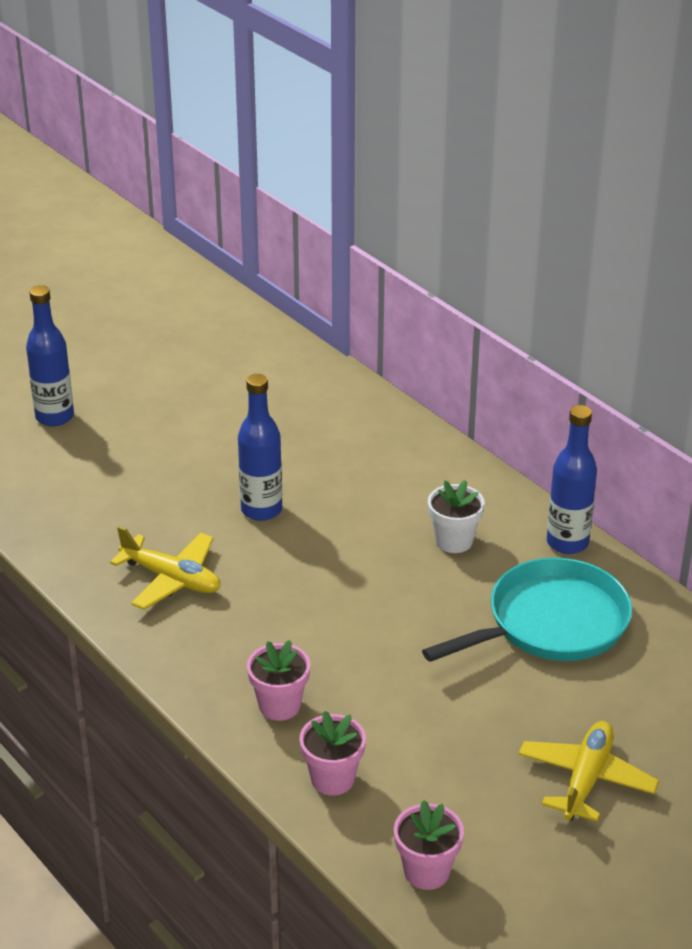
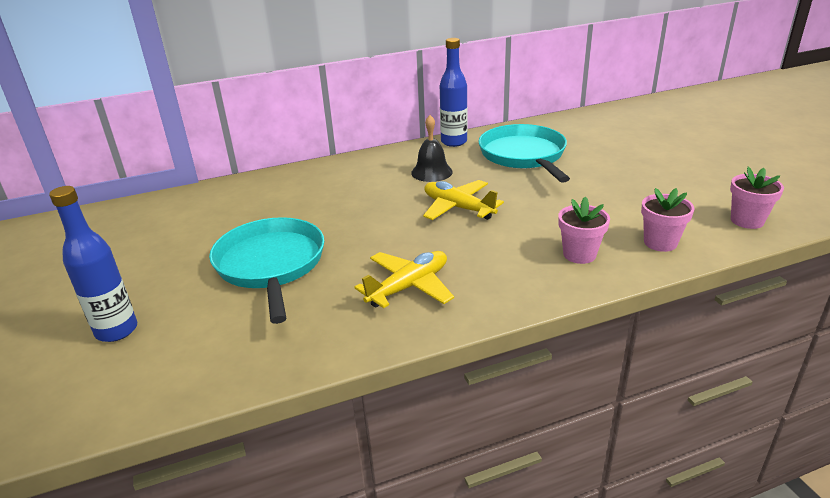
camera: 70 degrees left, 5 degrees down
blue bottle [238,374,282,521] -> none
white flower pot [428,480,485,553] -> black bell [411,115,453,182]
yellow plane [519,721,659,822] -> yellow plane moved to [423,180,504,220]
none -> turquoise pan [209,217,324,324]

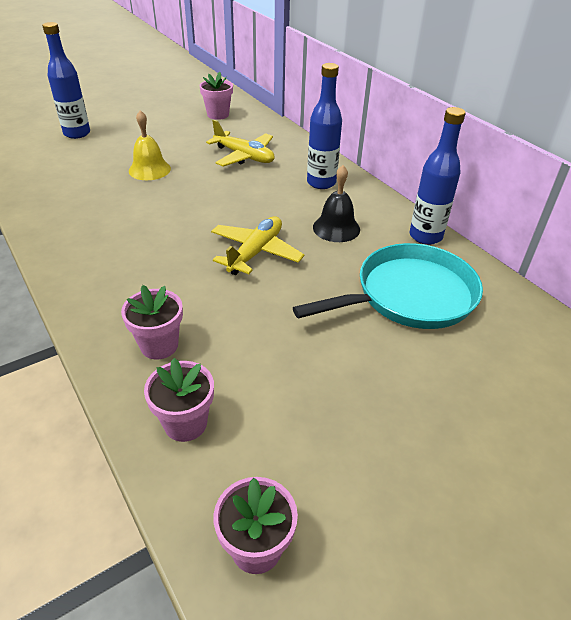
camera: 75 degrees right, 10 degrees up
turquoise pan [209,217,324,324] -> yellow bell [129,110,171,180]
yellow plane [354,251,454,308] -> yellow plane moved to [206,119,275,167]
none -> pink flower pot [199,72,233,120]
none -> blue bottle [307,63,342,189]

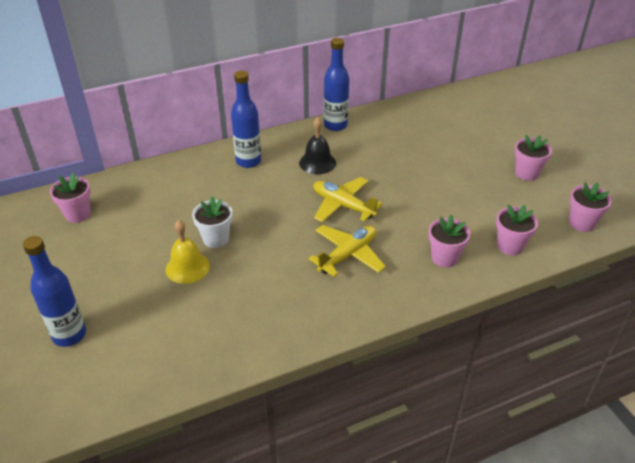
camera: 80 degrees left, 0 degrees up
yellow plane [206,119,275,167] -> yellow plane moved to [308,225,386,277]
turquoise pan [293,243,483,329] -> none
none -> white flower pot [192,196,233,248]
none -> pink flower pot [514,135,552,181]

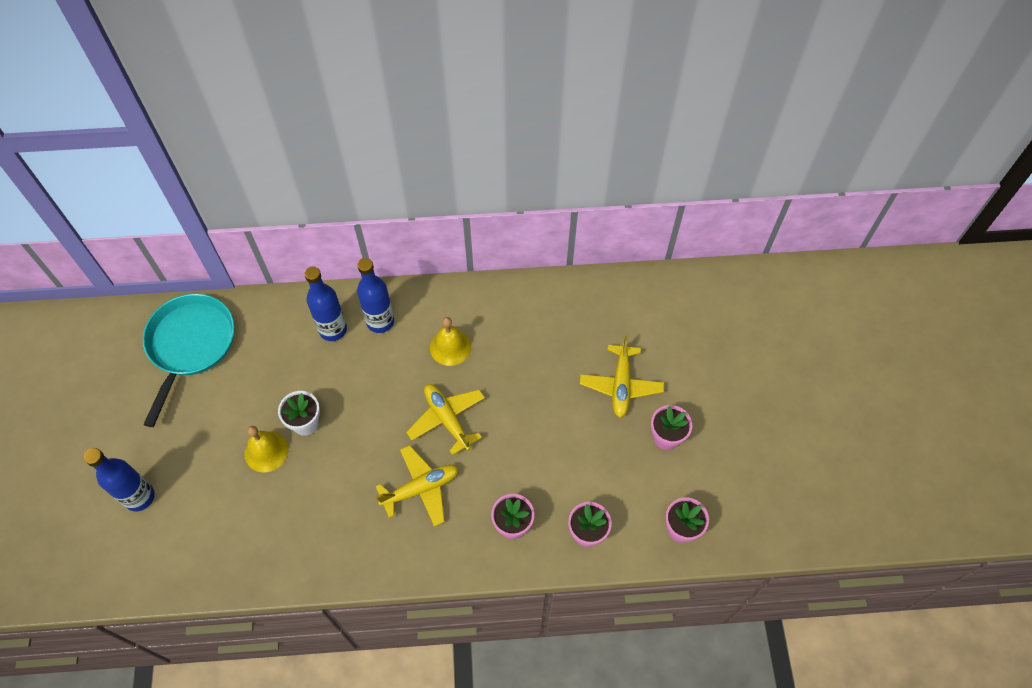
camera: 20 degrees right, 20 degrees up
pink flower pot [50,173,91,223] -> turquoise pan [143,294,235,427]
black bell [299,117,336,174] -> yellow bell [430,317,471,366]
blue bottle [324,38,349,131] -> blue bottle moved to [305,266,347,341]
none -> yellow plane [580,335,664,418]

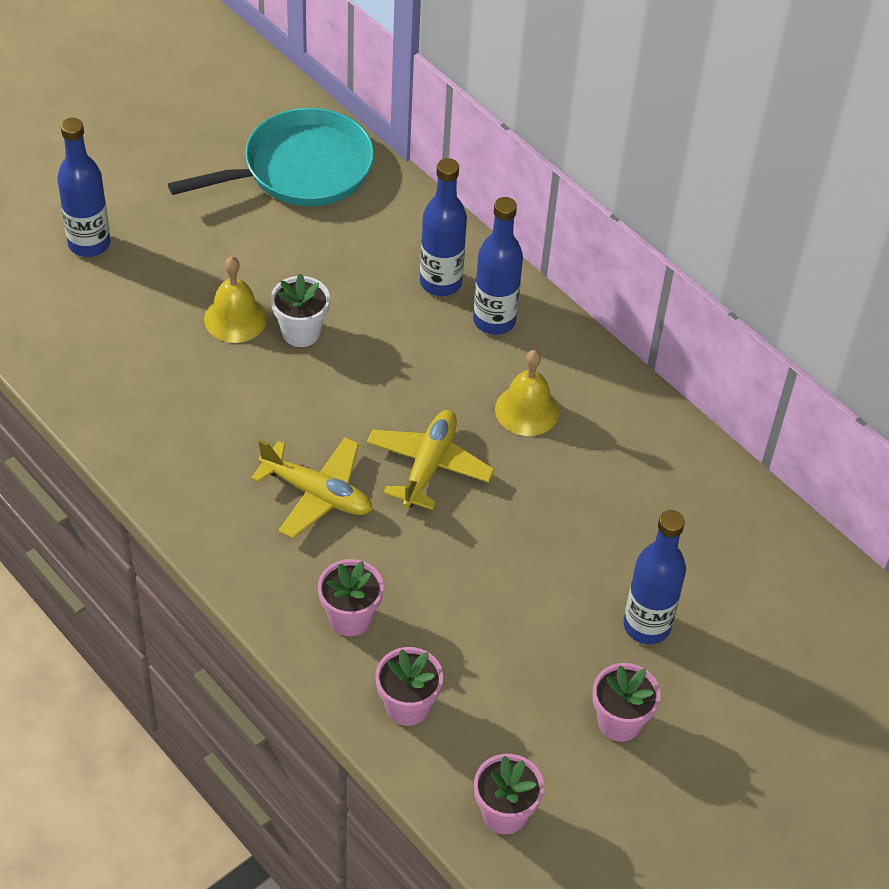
camera: 50 degrees right, 10 degrees down
yellow plane [580,335,664,418] -> blue bottle [623,510,686,644]

